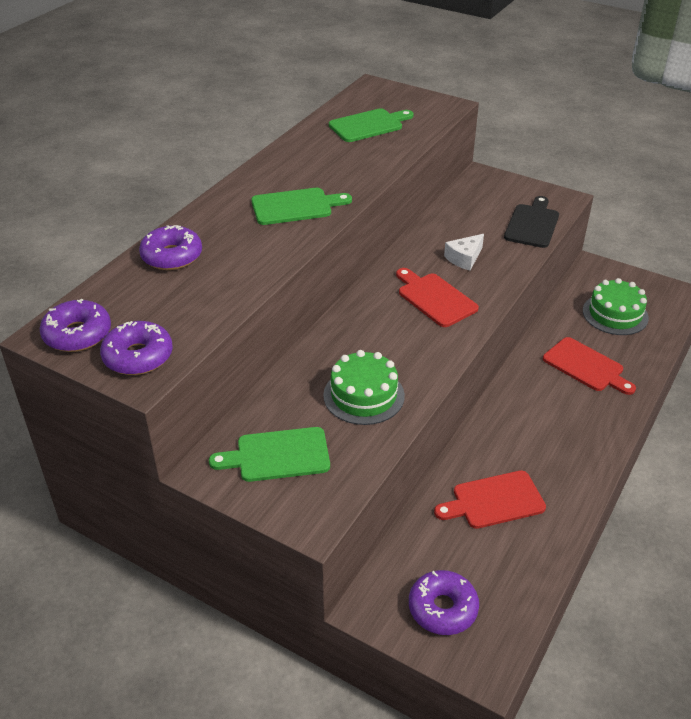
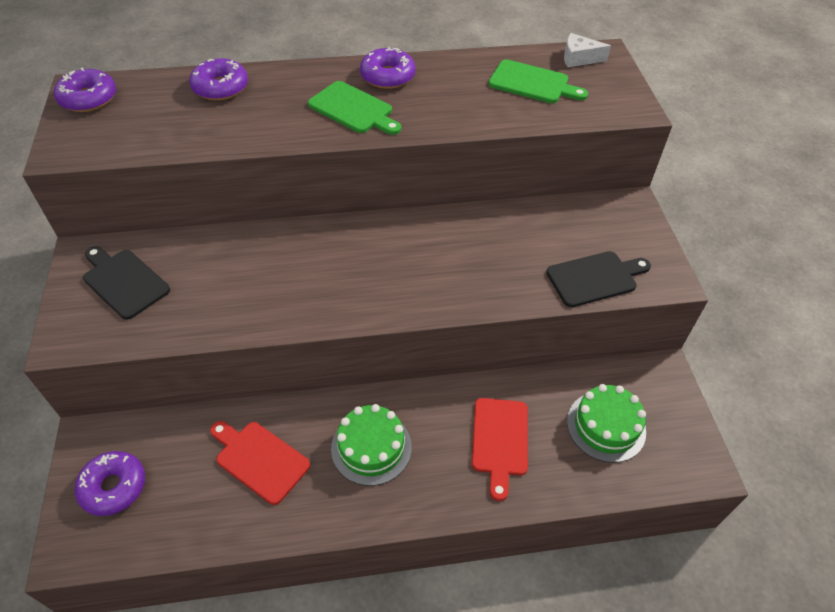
camera: 50 degrees right, 10 degrees up
purple donut [100,321,173,375] -> purple donut moved to [360,47,415,89]
green cutting board [209,427,330,482] -> black cutting board [83,246,170,320]
green cake [323,350,405,425] -> green cake moved to [331,404,412,486]
red cutting board [396,268,479,327] -> none
white cheese [444,234,484,271] -> white cheese moved to [564,33,611,67]

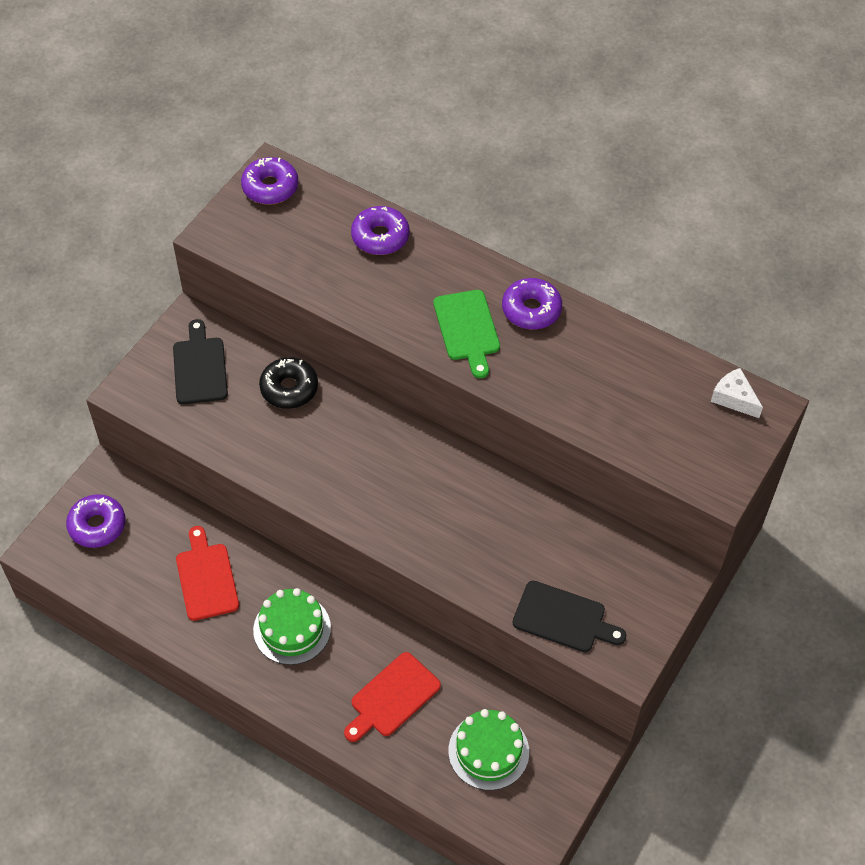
camera: 40 degrees right, 5 degrees up
green cutting board [488,59,588,103] -> none
none -> black donut [259,357,318,409]

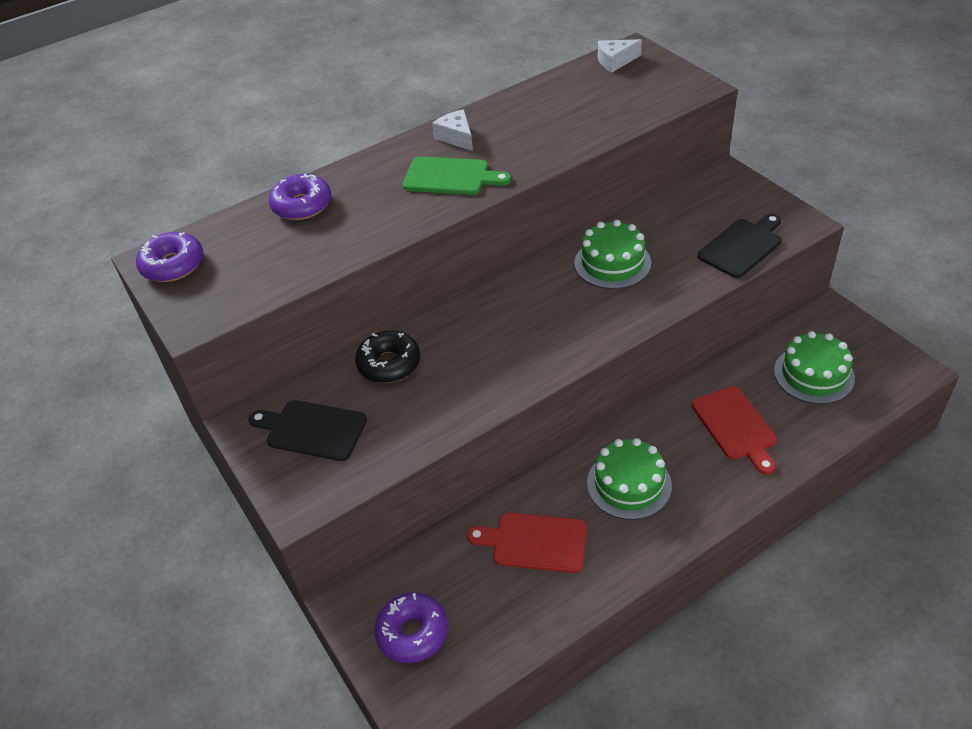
camera: 60 degrees left, 10 degrees down
purple donut [502,278,562,330] -> white cheese [432,109,473,151]
none -> green cake [575,220,651,289]

